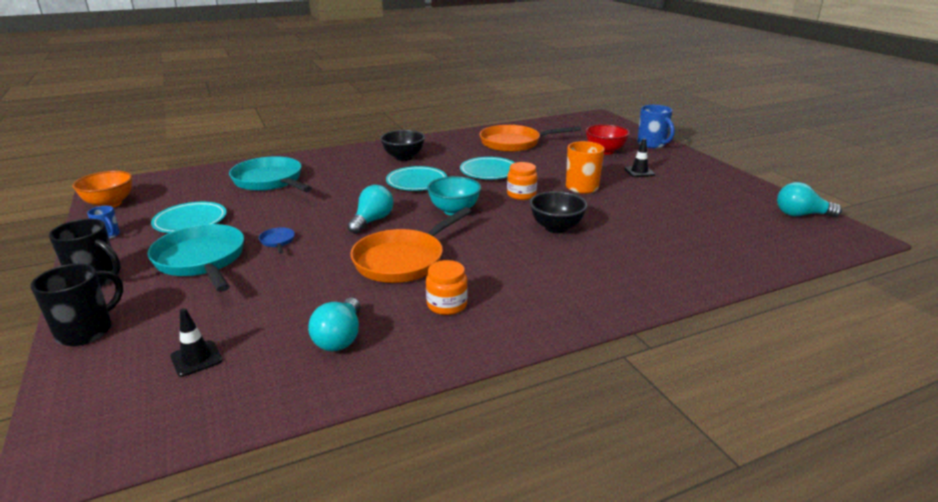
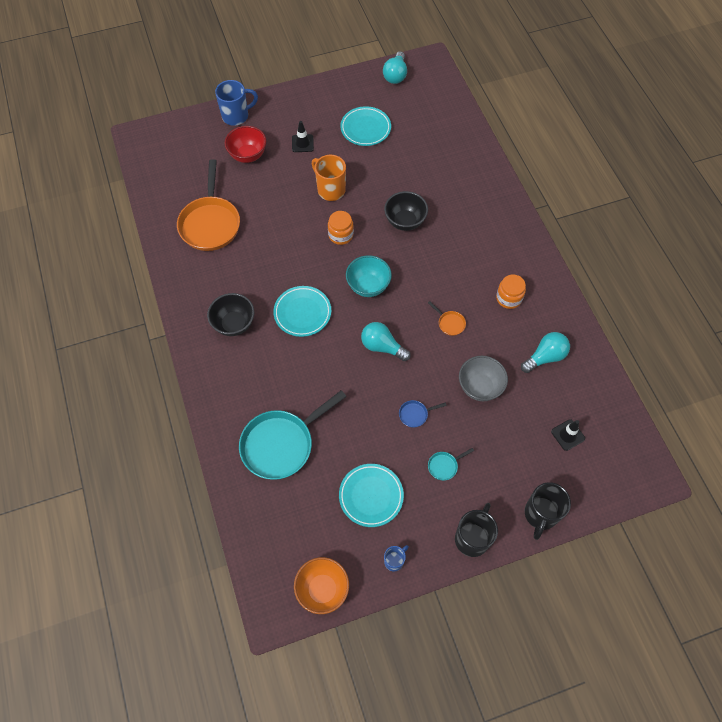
camera: 85 degrees left, 35 degrees up
black mug [30,264,123,346] -> black mug turned 105 degrees counterclockwise [525,482,571,540]
turquoise pan [147,224,244,292] -> turquoise pan [428,448,474,480], size x0.41
turquoise light bulb [308,298,361,351] -> turquoise light bulb turned 45 degrees counterclockwise [521,332,570,373]
orange pan [350,207,472,283] -> orange pan [428,301,466,336], size x0.41
turquoise plate [460,157,515,179] -> turquoise plate moved to [340,106,391,146]
none -> grey bowl [459,356,508,401]

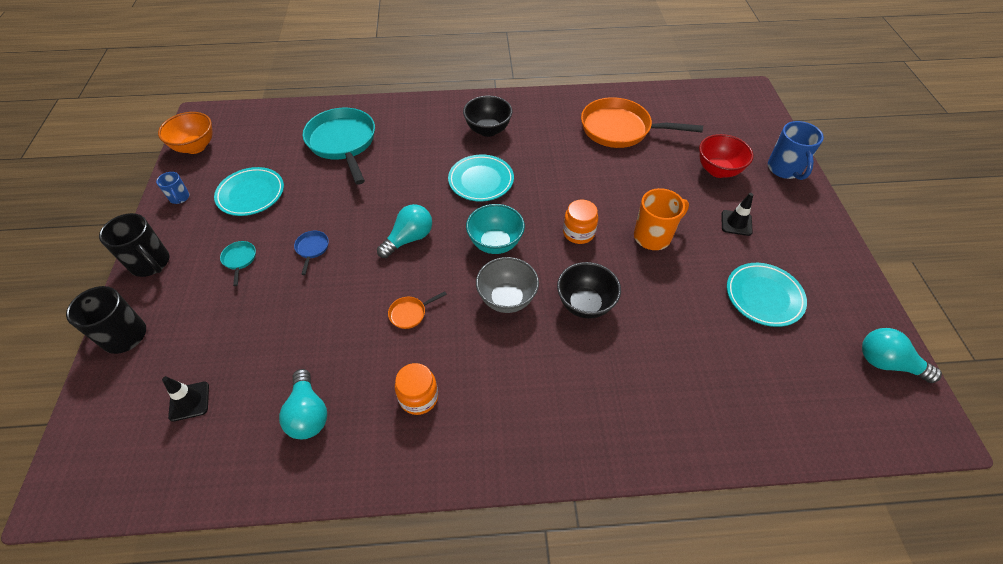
camera: 105 degrees right, 10 degrees down
grey bowl [459,356,508,401] -> grey bowl moved to [476,257,539,313]

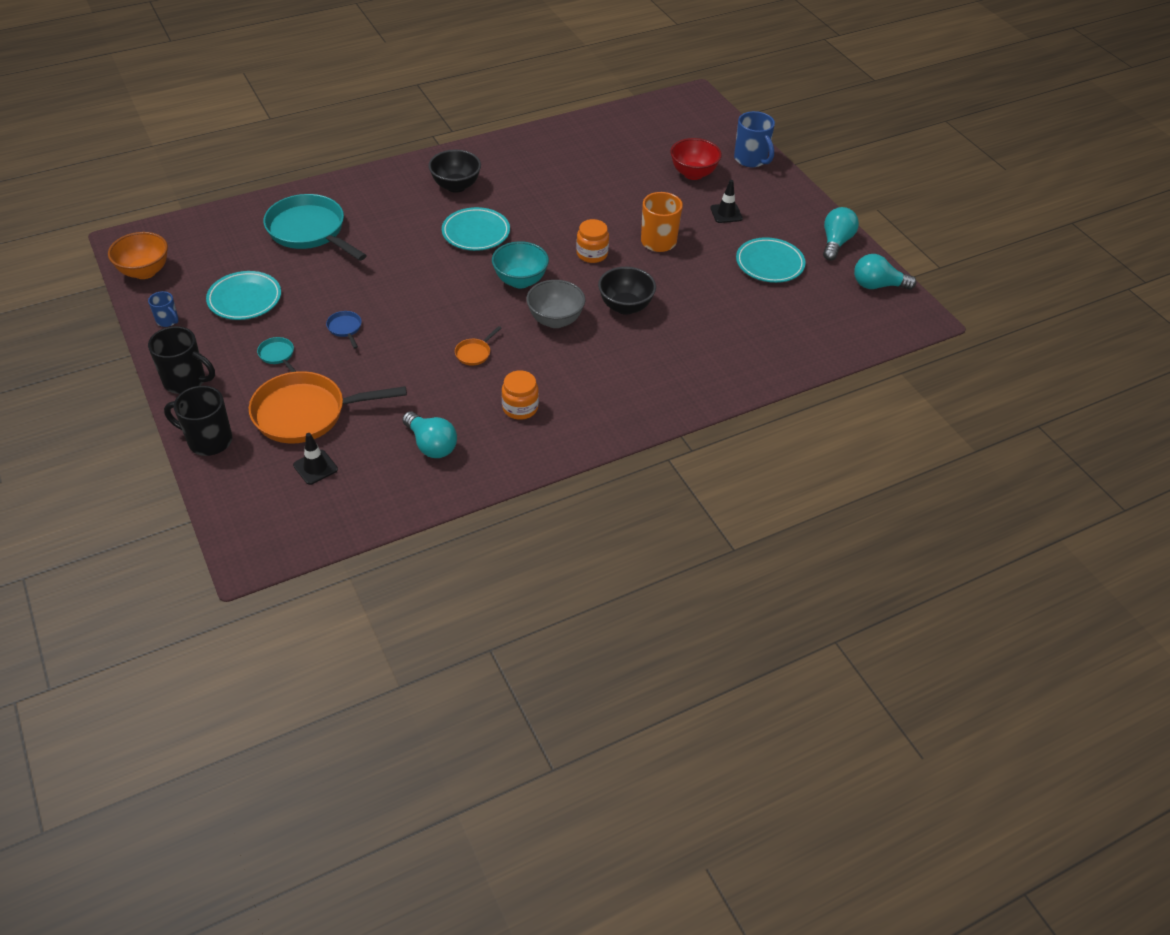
camera: 25 degrees left, 5 degrees down
turquoise light bulb [377,204,432,258] -> turquoise light bulb moved to [823,207,859,261]
orange pan [581,97,703,148] -> orange pan moved to [249,371,407,443]

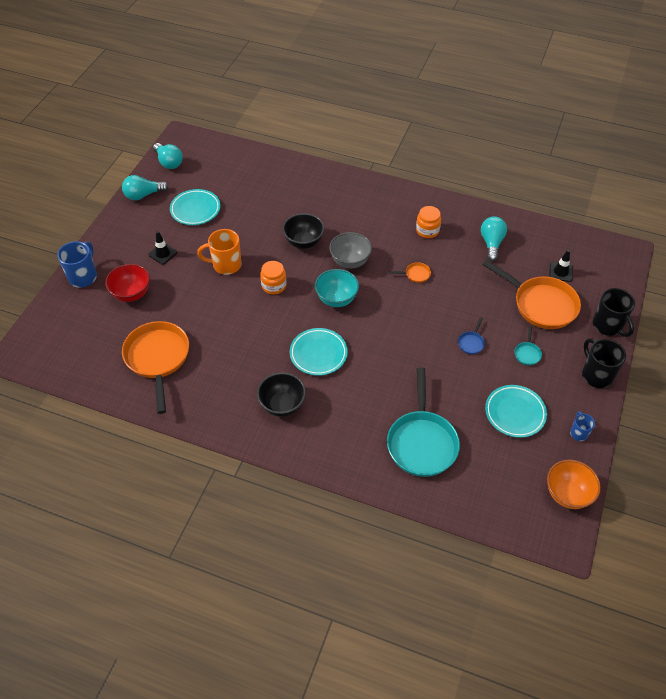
camera: 130 degrees left, 5 degrees up
none -> orange pan [122,321,189,414]

